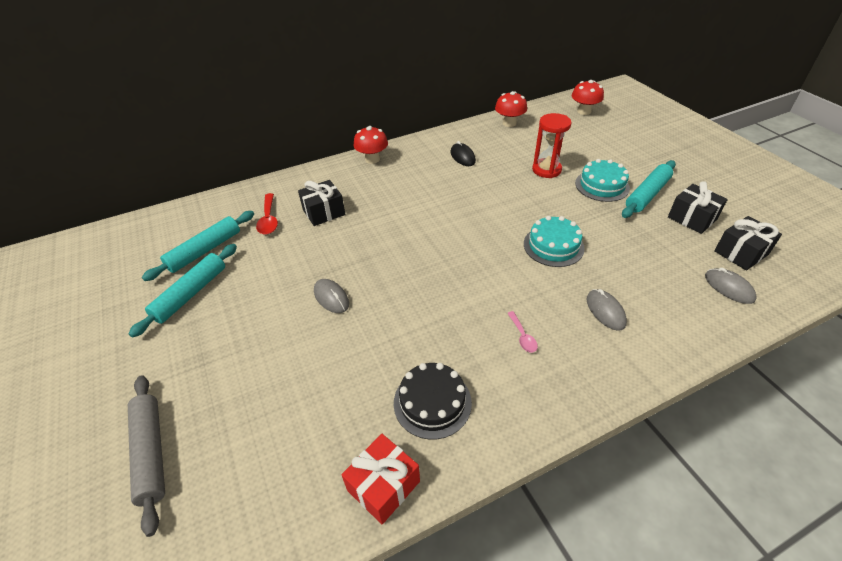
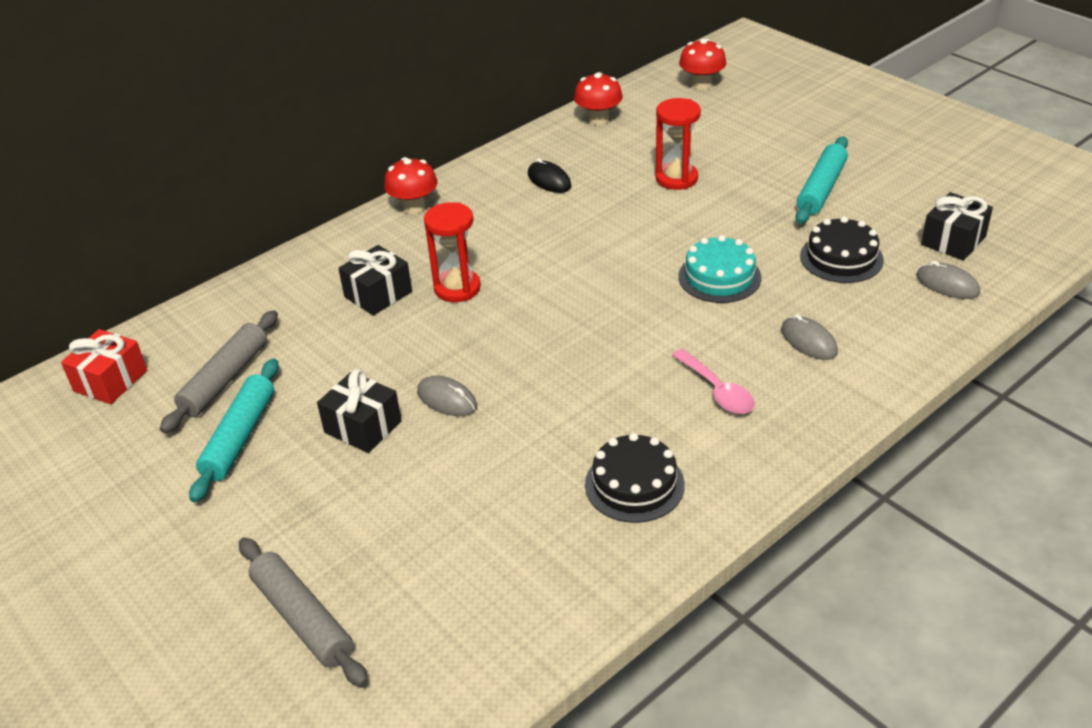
camera: 15 degrees left, 5 degrees down
turquoise rolling pin [142,211,254,281] -> grey rolling pin [160,310,278,433]
red spoon [256,193,278,235] -> none
red gift [342,434,420,524] -> red gift moved to [61,329,147,404]
pink spoon [507,311,538,353] -> pink spoon [672,349,755,414], size x1.62
turquoise cake [575,159,630,202] -> none
black gift [668,181,728,234] -> black gift moved to [317,369,402,453]
none -> red hourglass [424,202,481,302]
none -> black cake [800,216,884,283]

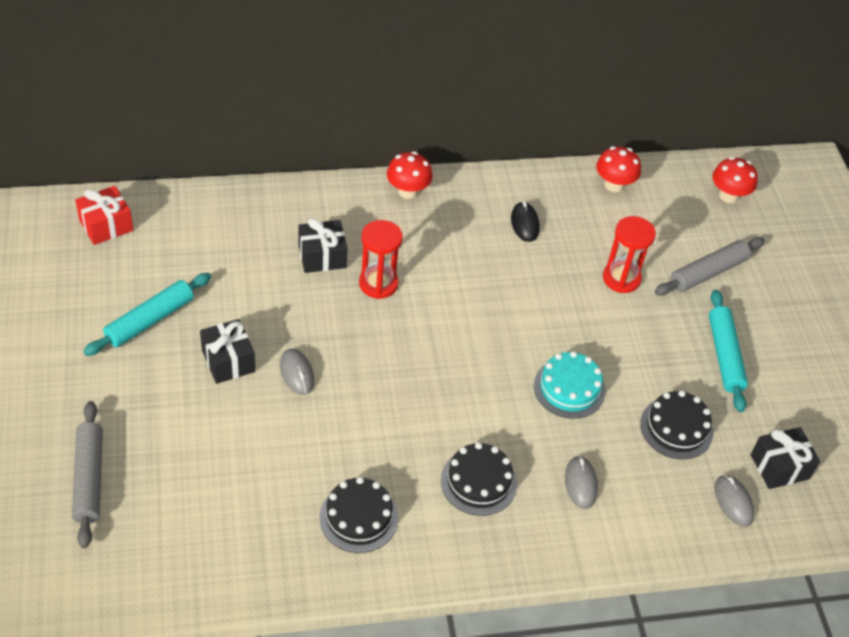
camera: 25 degrees right, 10 degrees up
grey rolling pin [160,310,278,433] -> grey rolling pin moved to [655,237,765,296]
pink spoon [672,349,755,414] -> black cake [441,442,517,516]
turquoise rolling pin [795,137,848,224] -> turquoise rolling pin turned 60 degrees counterclockwise [709,290,748,412]

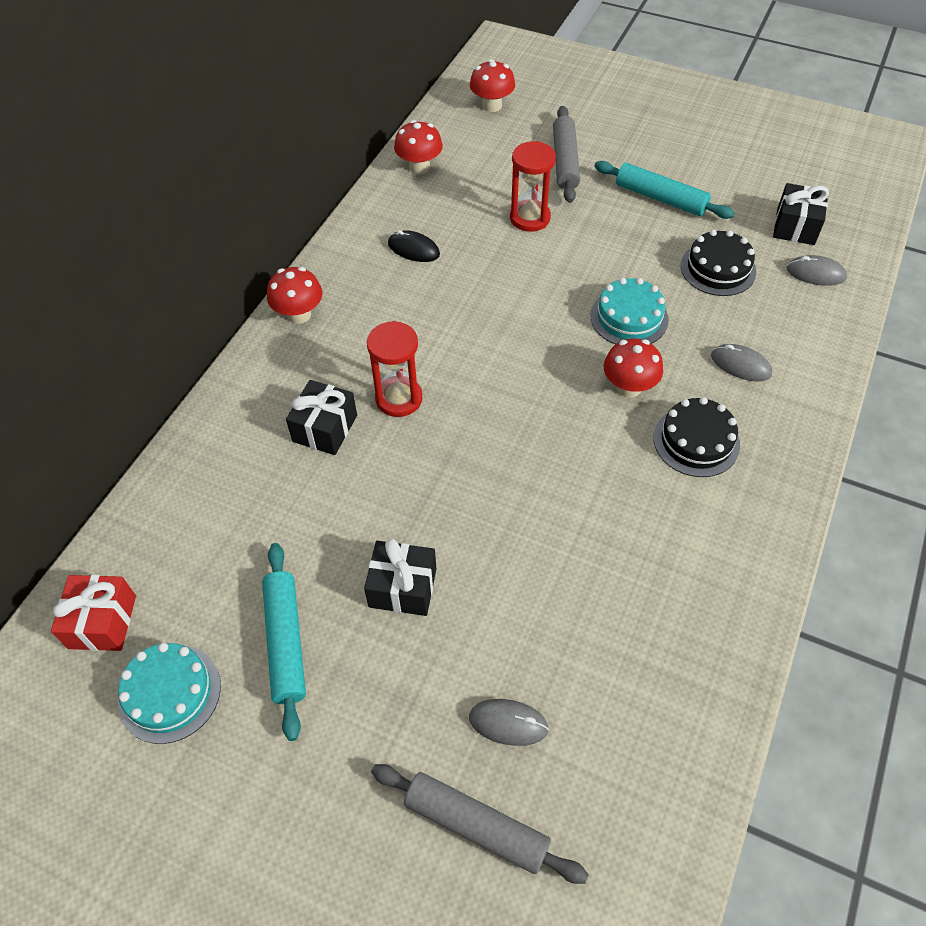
camera: 50 degrees left, 5 degrees up
grey mouse [280,349,314,395] -> grey mouse moved to [469,699,549,746]
black cake [319,477,398,553] -> none
none -> turquoise cake [118,643,221,744]
none -> red mushroom [604,338,663,397]

